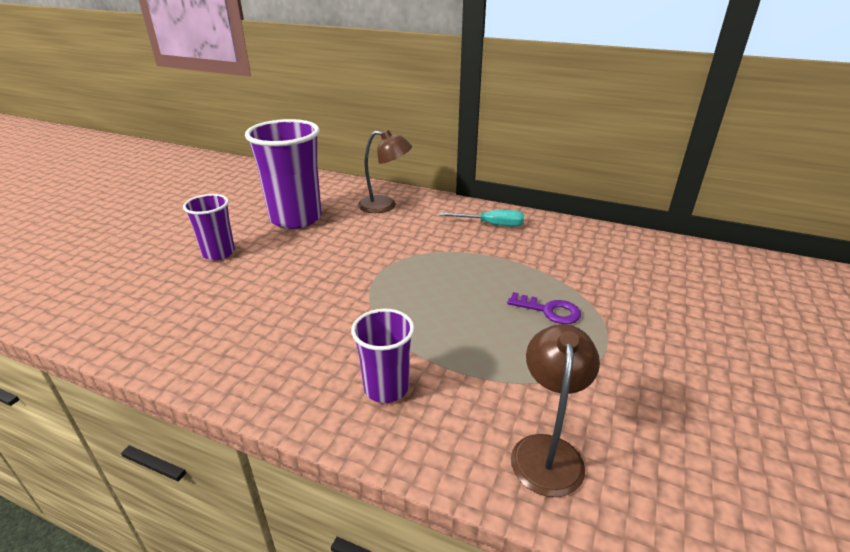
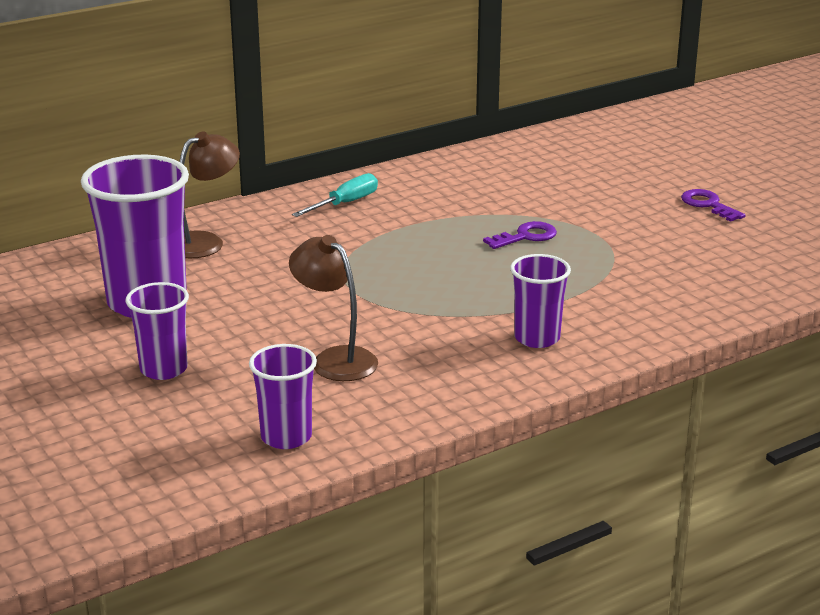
camera: 55 degrees left, 5 degrees down
brown lamp [511,324,600,497] -> brown lamp moved to [289,235,378,381]
none -> purple cup [249,344,317,449]
none -> purple key [681,189,745,222]

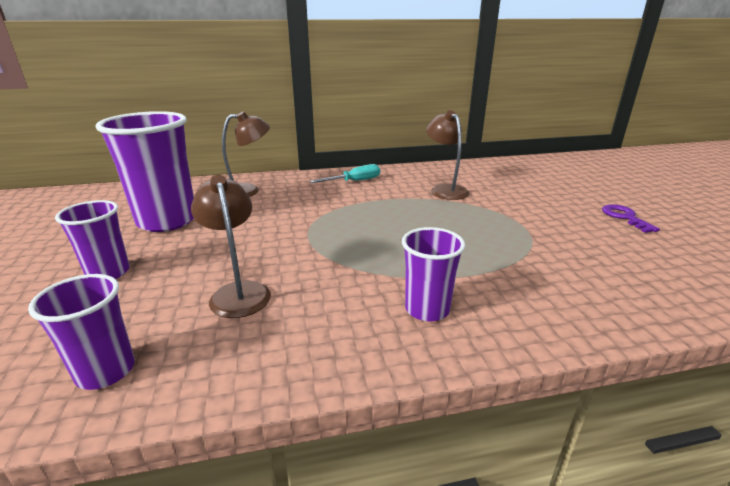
camera: 20 degrees right, 0 degrees up
purple key [483,221,557,249] -> none
none -> brown lamp [426,110,469,200]

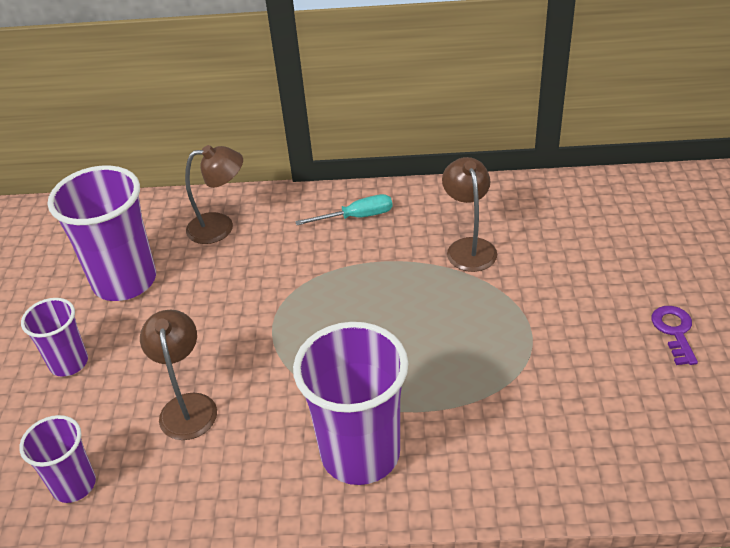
camera: 15 degrees right, 15 degrees up
purple cup [402,227,465,322] -> purple cup [293,322,408,485], size x1.81

